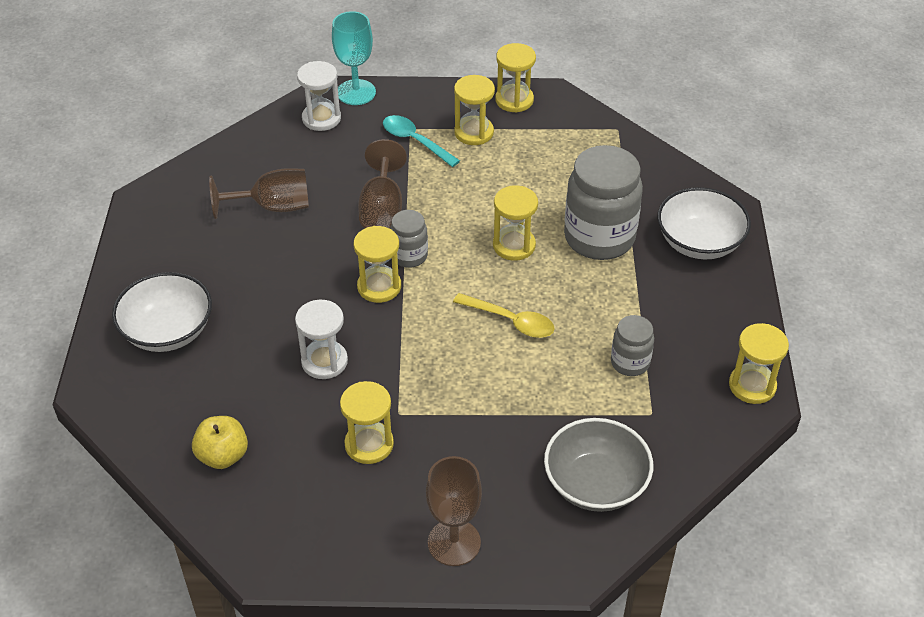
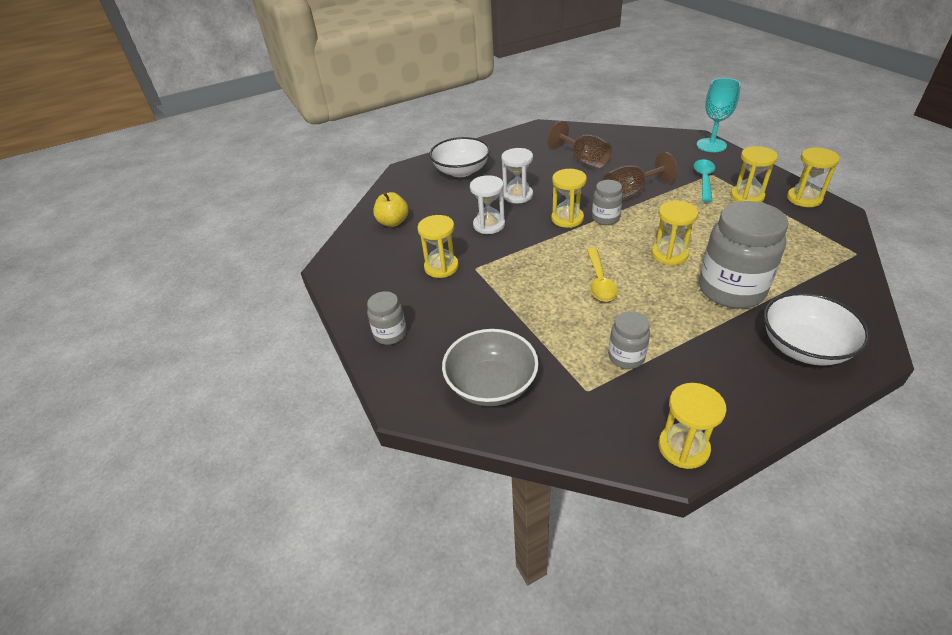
camera: 65 degrees right, 5 degrees down
white hourglass [297,61,341,131] -> white hourglass moved to [501,148,533,203]
brown goblet [426,456,482,566] -> grey jar [367,291,407,345]

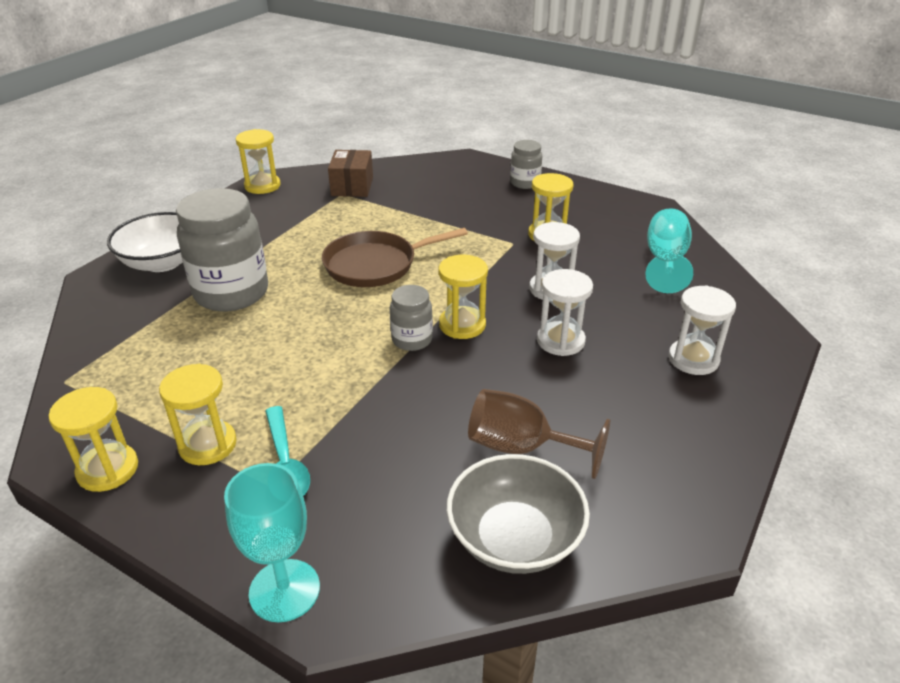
camera: 145 degrees right, 5 degrees down
yellow apple [373,192,409,227] -> turquoise goblet [645,208,693,293]
white bowl [429,137,490,177] -> white hourglass [668,285,736,375]
grey bowl [442,329,539,406] -> grey bowl moved to [447,454,590,574]
yellow spoon [586,247,618,302] -> brown pan [322,228,468,287]
brown goblet [602,152,678,200] -> none
grey jar [608,311,650,369] -> none
yellow hourglass [652,201,698,265] -> none
none -> brown box [328,150,373,197]

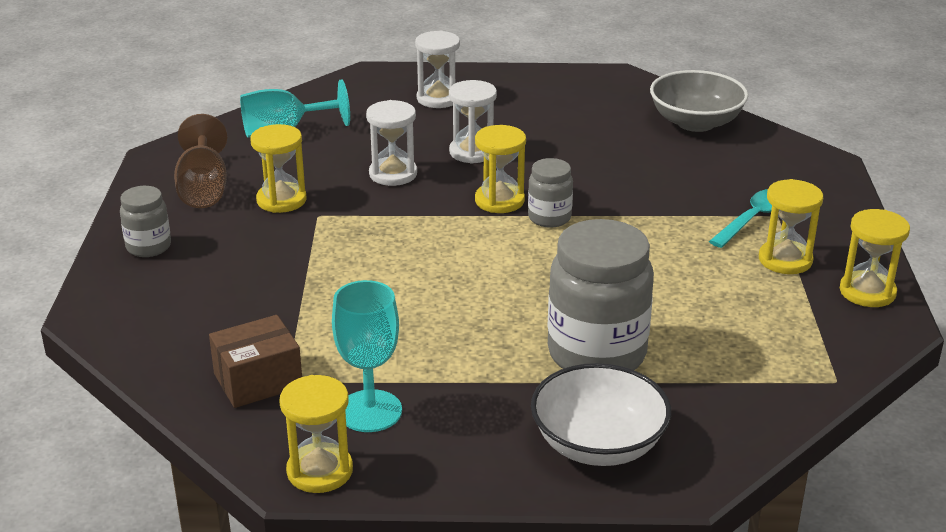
camera: 120 degrees left, 5 degrees down
turquoise goblet [224,463,320,622] -> turquoise goblet moved to [332,280,402,432]
brown pan [322,228,468,287] -> none
brown goblet [468,389,610,479] -> brown goblet moved to [174,114,227,208]

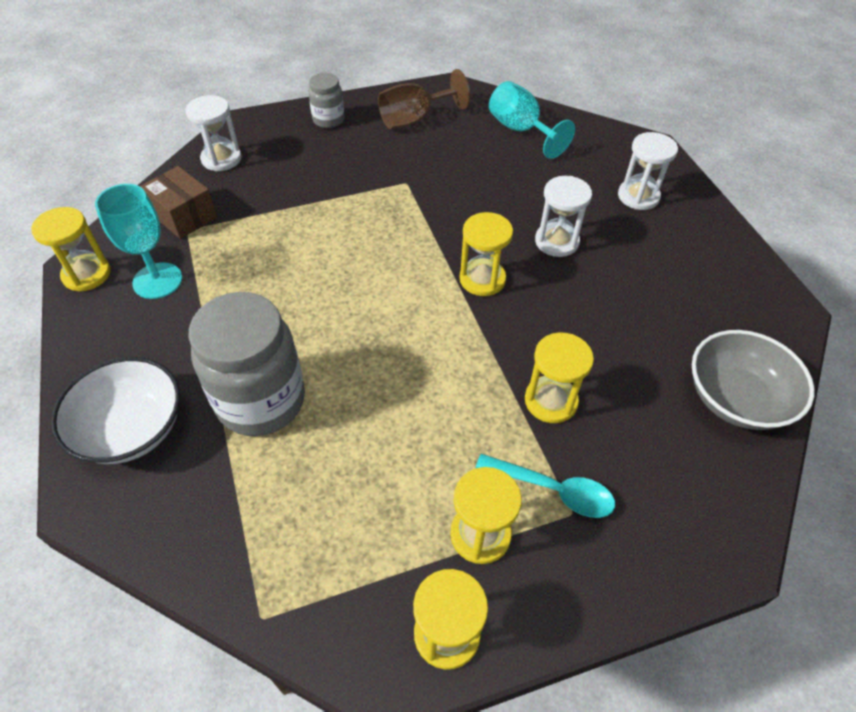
camera: 70 degrees right, 20 degrees up
yellow hourglass [250,124,307,213] -> yellow hourglass moved to [525,332,594,423]
white hourglass [366,100,417,186] -> white hourglass moved to [185,95,242,171]
grey jar [528,158,573,227] -> none

